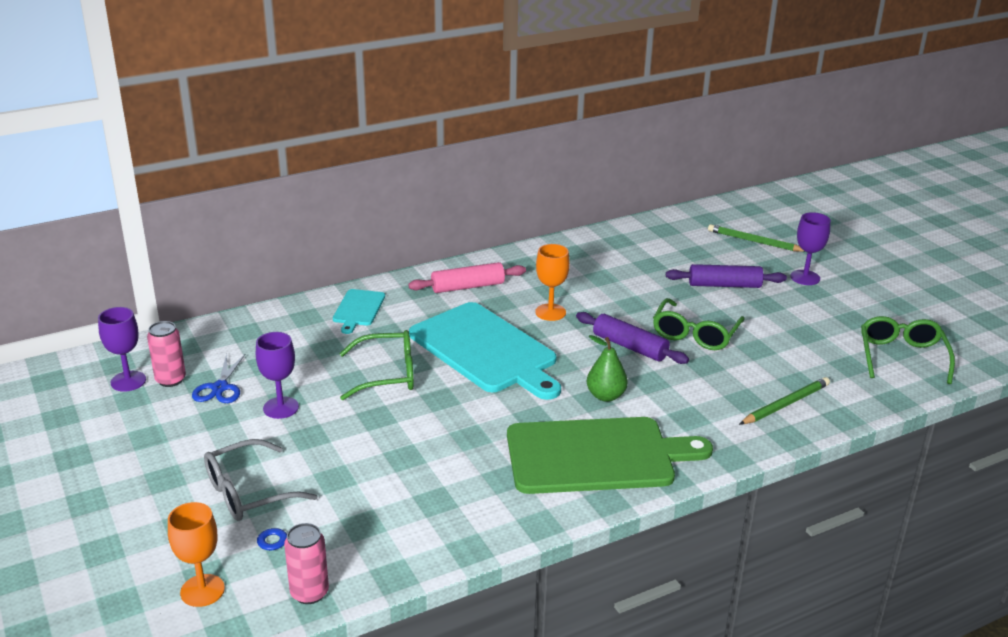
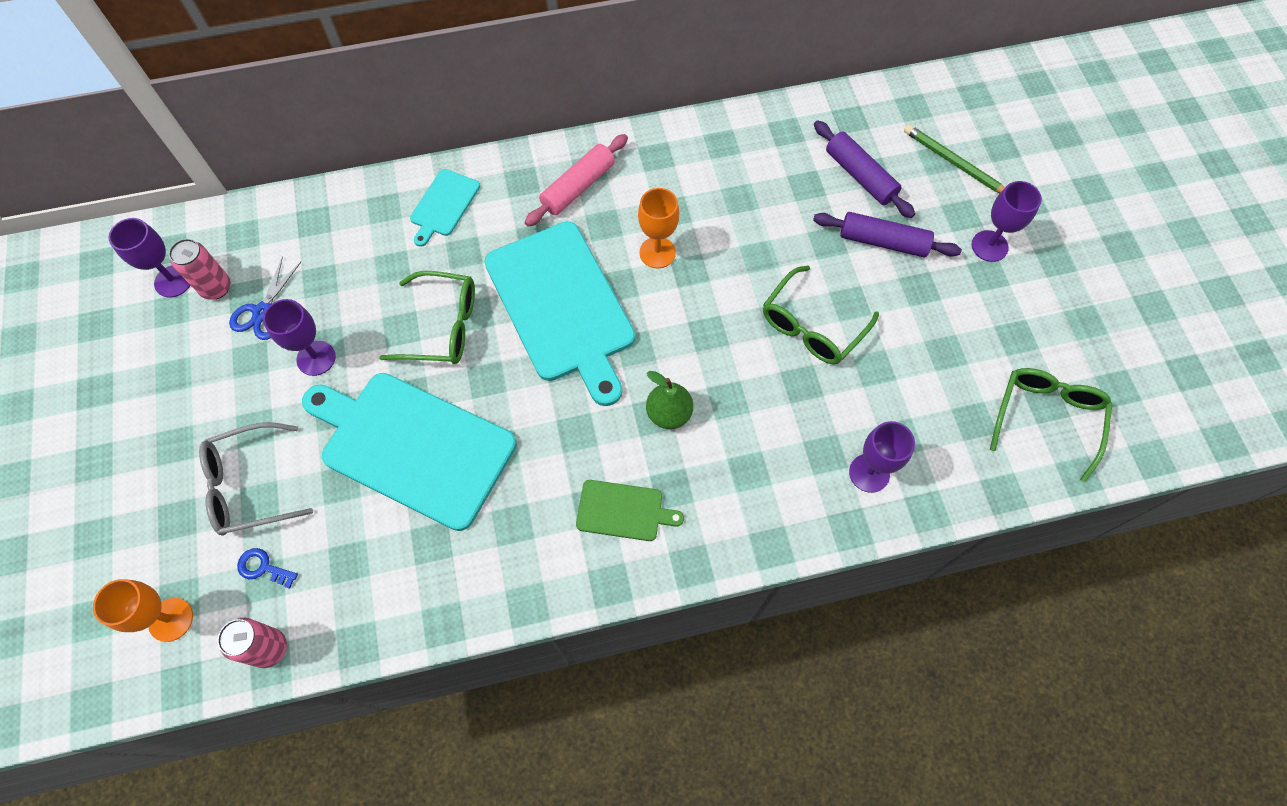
camera: 15 degrees right, 35 degrees up
pink rolling pin [408,262,526,293] -> pink rolling pin turned 45 degrees counterclockwise [525,134,628,227]
green cutting board [507,417,713,494] -> green cutting board [576,480,684,541], size x0.46
purple rolling pin [576,312,689,364] -> purple rolling pin moved to [814,120,915,218]
green pencil [739,377,830,425] -> purple goblet [849,421,915,493]
none -> turquoise cutting board [302,373,516,531]

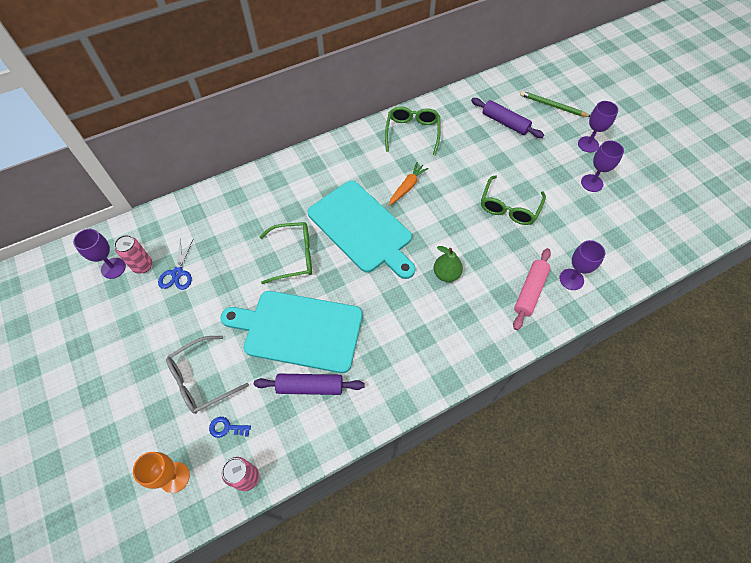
camera: 15 degrees left, 5 degrees down
purple goblet [263,299,336,376] -> purple goblet moved to [581,140,624,192]
turquoise cutting board [410,169,480,247] -> none
pink rolling pin [525,134,628,227] -> pink rolling pin moved to [513,248,551,330]
green cutting board [576,480,684,541] -> none
orange goblet [638,188,679,268] -> orange carrot [389,162,429,206]
purple rolling pin [813,212,962,257] -> purple rolling pin moved to [254,374,364,395]
green glasses [990,368,1112,482] -> green glasses moved to [385,106,441,156]

